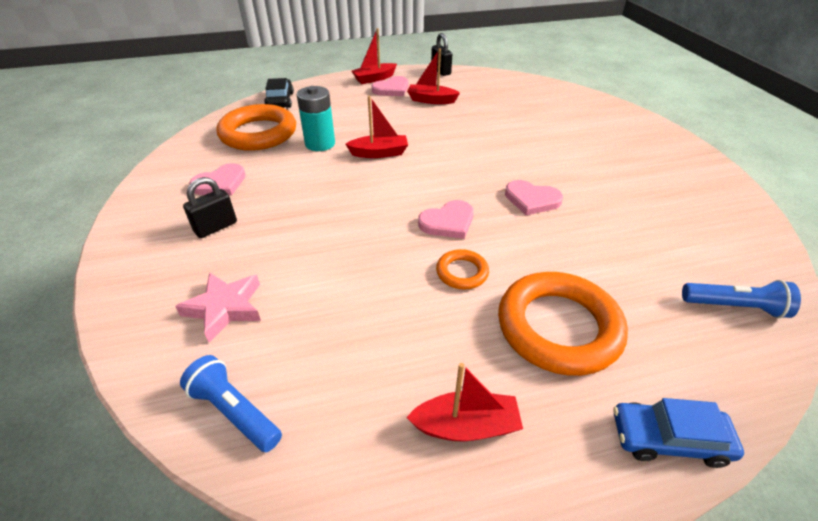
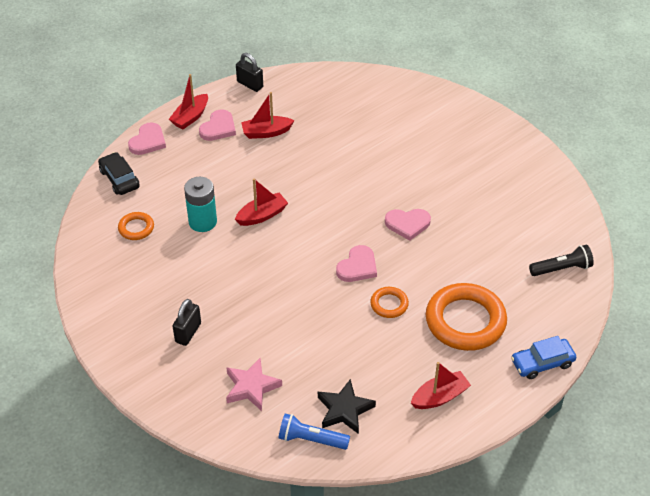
camera: 25 degrees left, 5 degrees up
pink heart [189,163,246,195] -> pink heart moved to [128,122,166,155]
orange ring [217,104,296,151] -> orange ring [118,212,154,240], size x0.48
blue flashlight [682,280,801,319] -> black flashlight [529,245,594,276]
none -> black star [318,379,376,434]

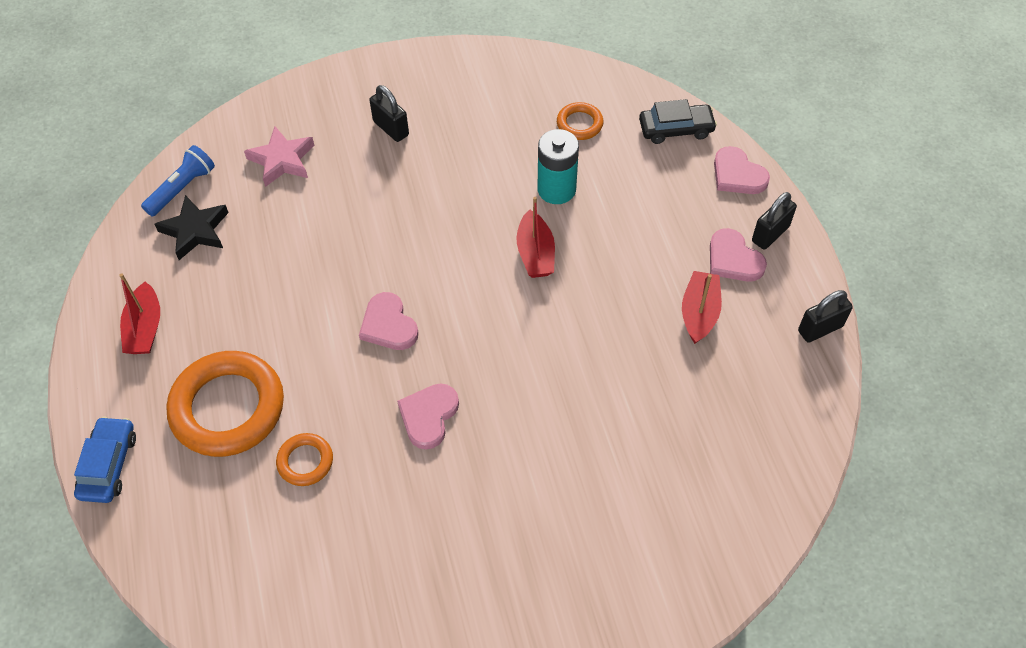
camera: 115 degrees right, 10 degrees up
red boat [169,74,208,129] -> black padlock [752,192,797,250]
orange ring [370,287,409,318] -> orange ring moved to [276,433,333,486]
black flashlight [529,245,594,276] -> none

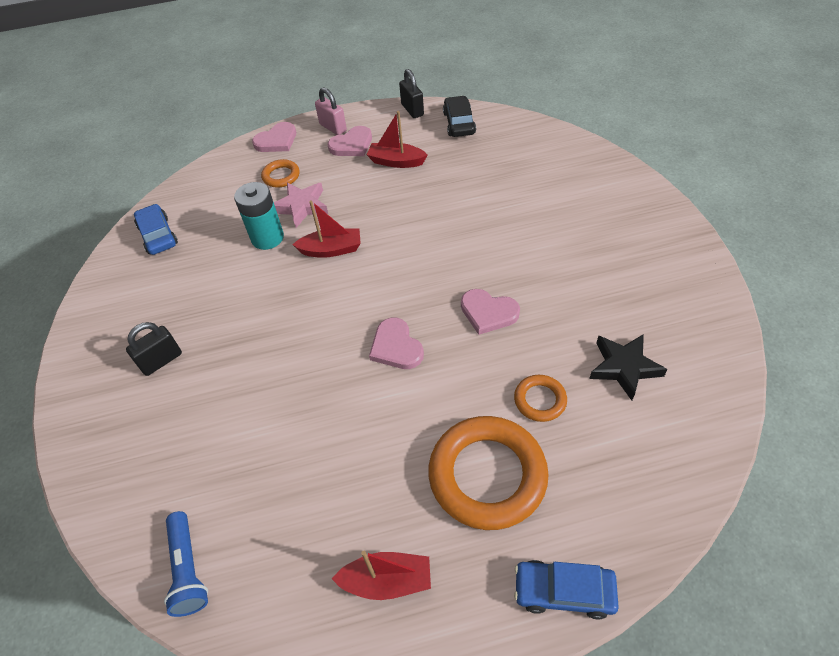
camera: 85 degrees left, 5 degrees down
blue flashlight [141,145,215,217] -> blue flashlight turned 150 degrees counterclockwise [164,511,208,617]
black star [155,195,229,260] -> black star moved to [589,334,668,401]
pink star [244,126,314,187] -> pink star moved to [274,183,328,228]
pink heart [359,292,419,350] -> pink heart turned 90 degrees clockwise [369,318,424,369]
orange ring [557,102,604,140] -> orange ring moved to [261,159,299,188]
black car [639,99,717,144] -> black car moved to [443,96,476,137]
black padlock [752,192,797,250] -> pink padlock [315,87,347,135]
none -> blue car [134,204,178,255]

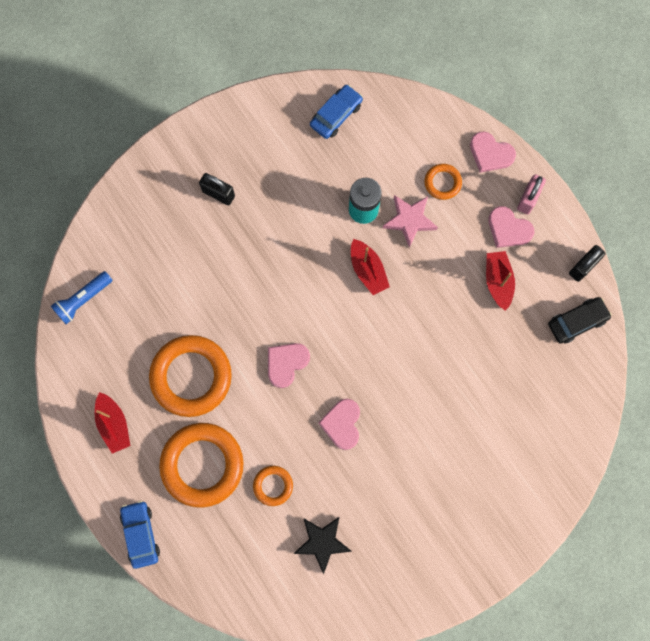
camera: 65 degrees right, 25 degrees up
none -> orange ring [149,335,232,417]

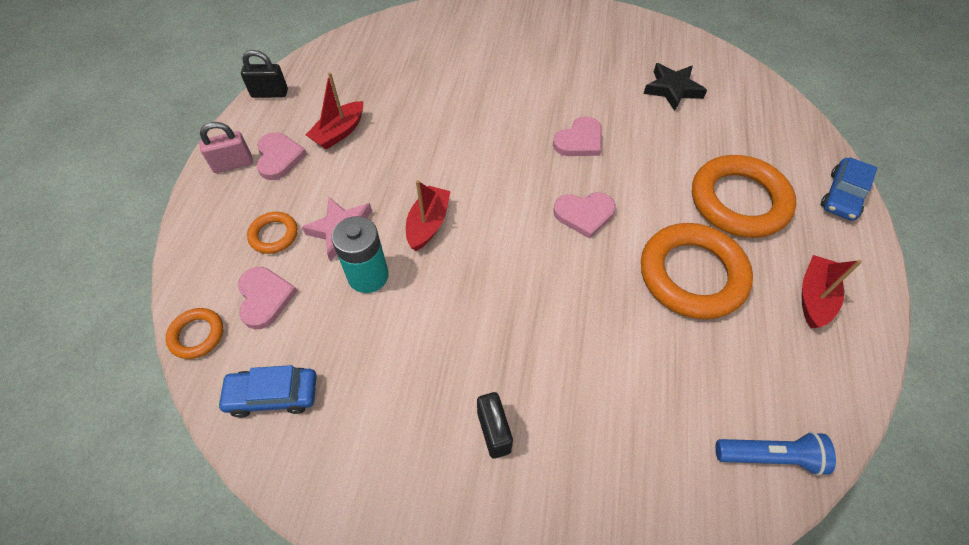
camera: 135 degrees left, 20 degrees down
orange ring [253,466,293,506] -> orange ring moved to [166,308,224,359]
pink heart [470,132,516,173] -> pink heart moved to [238,267,297,329]
black car [548,297,612,344] -> none

